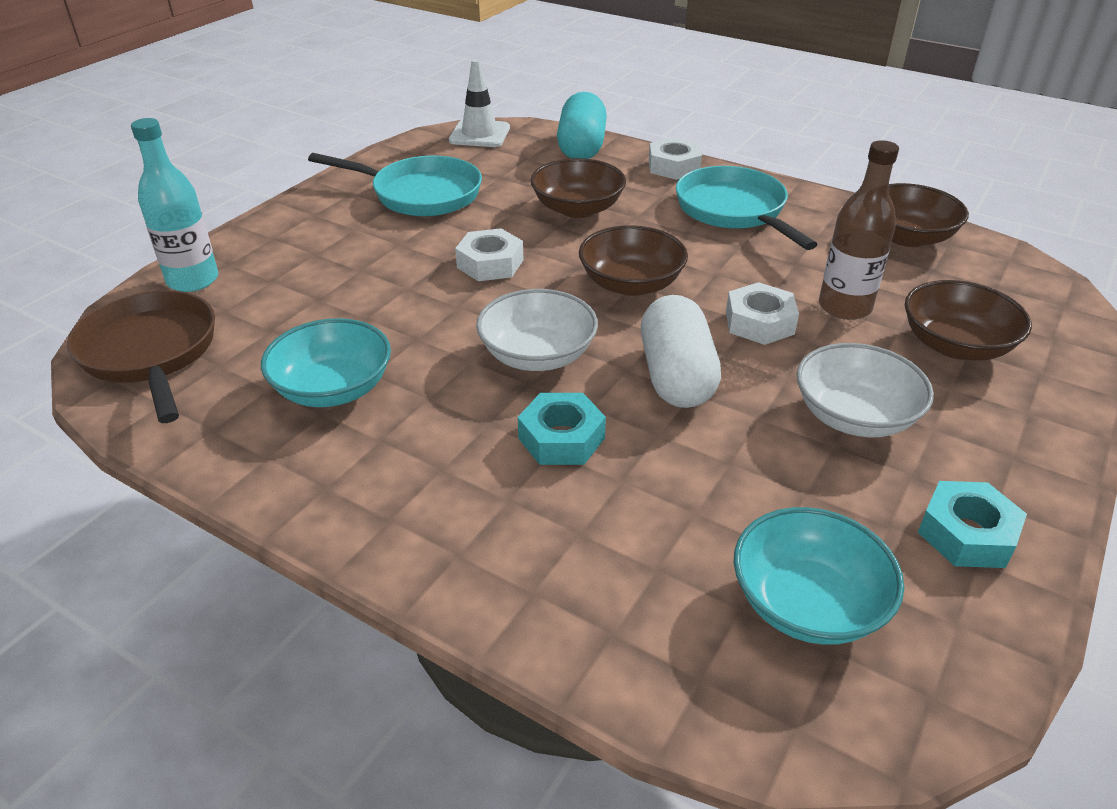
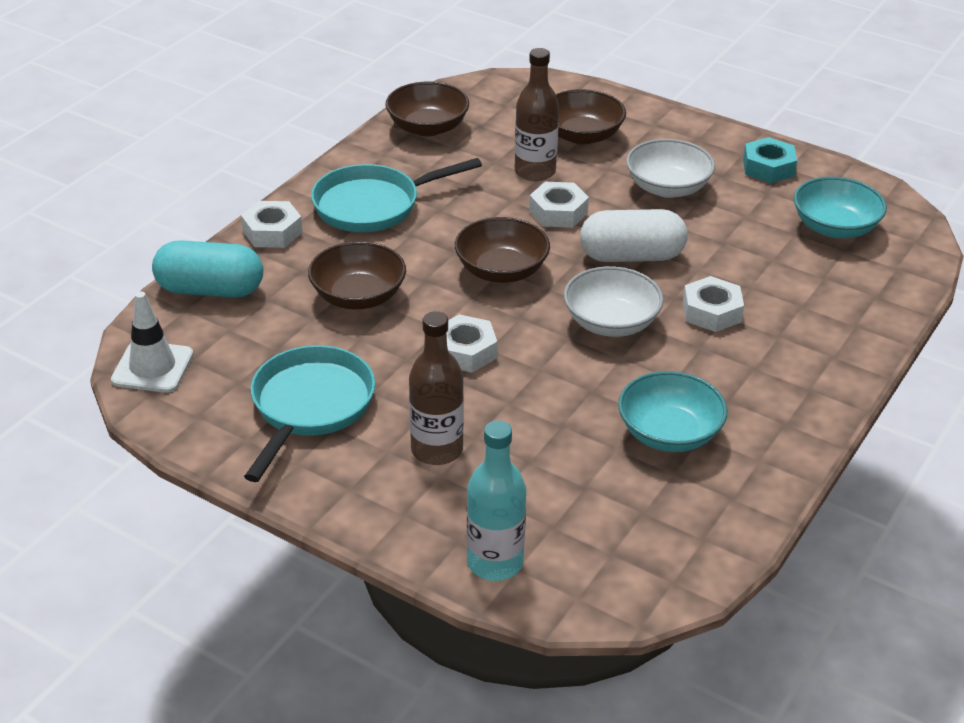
camera: 90 degrees left, 0 degrees up
brown pan [67,290,215,423] -> none
turquoise nut [518,393,606,465] -> white nut [683,276,744,332]
none -> brown bottle [409,311,464,465]

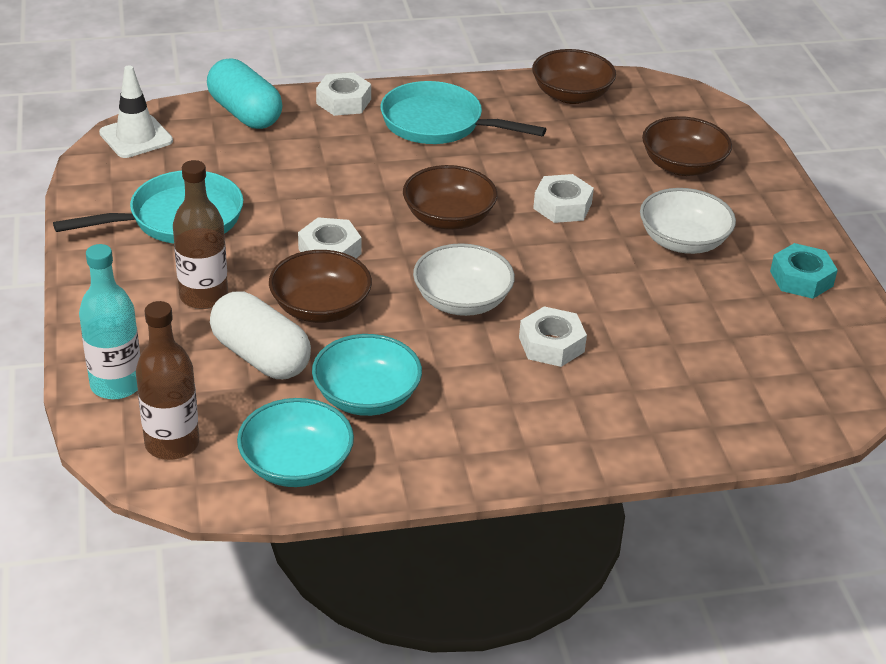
camera: 45 degrees right, 0 degrees up
brown bowl [308,241,406,309] -> brown bowl moved to [269,250,372,323]
brown bottle [515,48,559,181] -> brown bottle moved to [136,301,199,460]
white capsule [580,209,688,262] -> white capsule moved to [210,292,311,379]
turquoise bowl [794,177,887,238] -> turquoise bowl moved to [237,398,354,487]

